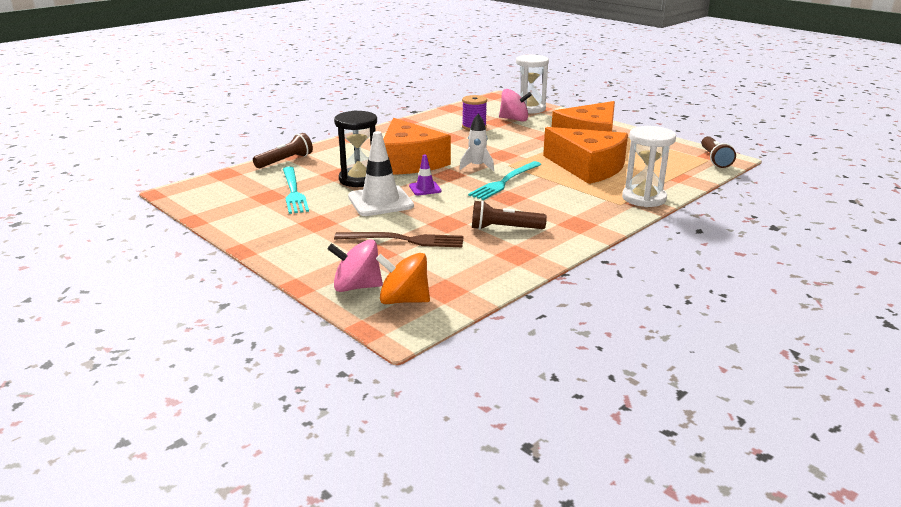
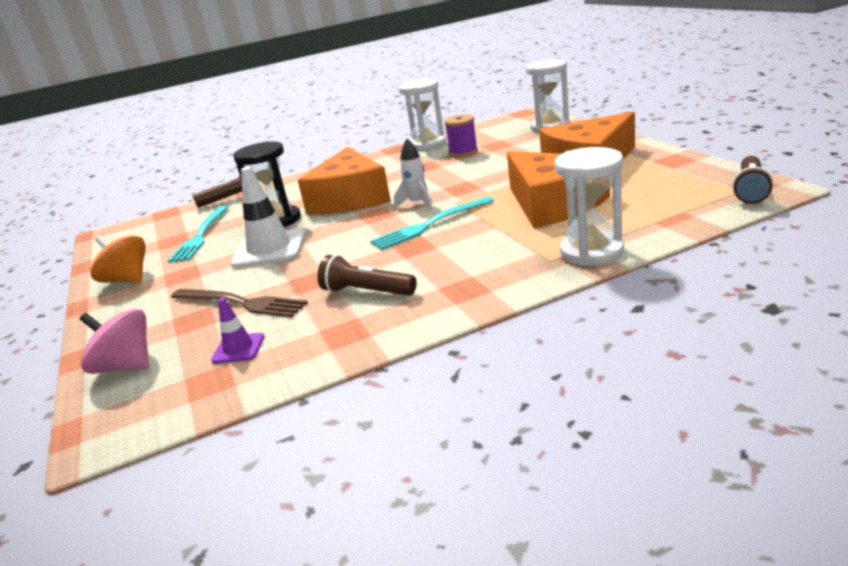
camera: 25 degrees right, 0 degrees up
orange spinning top [376,253,430,304] -> orange spinning top moved to [90,235,146,283]
purple traffic cone [409,154,442,195] -> purple traffic cone moved to [211,298,265,364]
pink spinning top [499,89,532,122] -> none
none -> white hourglass [399,79,446,151]

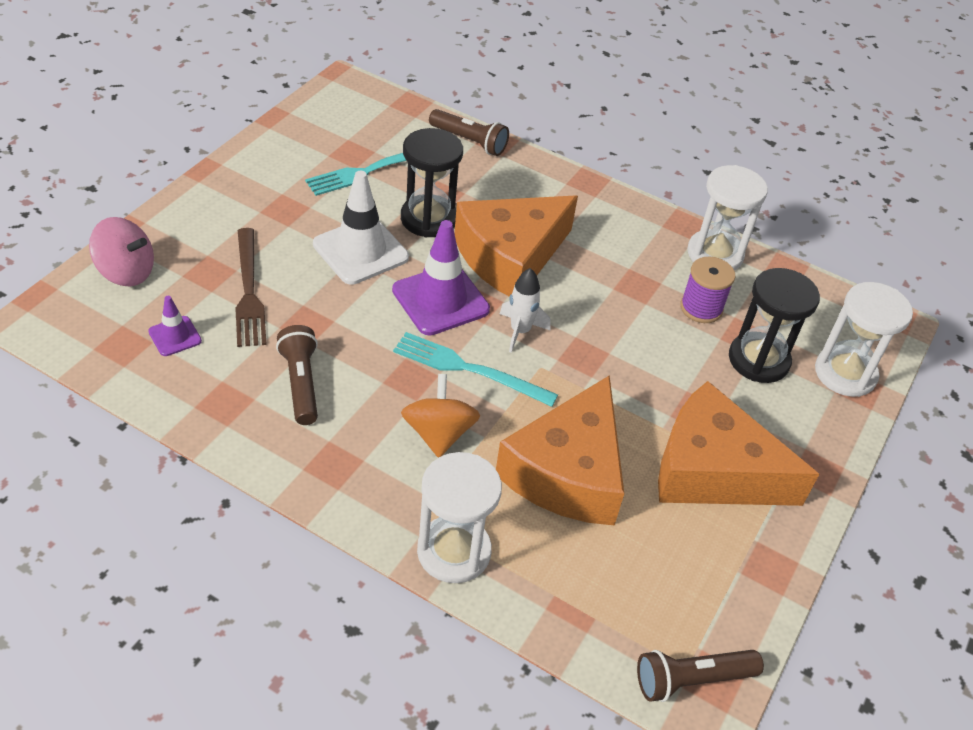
camera: 45 degrees right, 20 degrees up
pink spinning top [80,309,149,374] -> pink spinning top turned 120 degrees clockwise [89,217,154,286]
orange spinning top [90,235,146,283] -> orange spinning top moved to [401,374,480,458]
none -> purple traffic cone [392,220,490,335]
none -> black hourglass [729,268,820,383]

